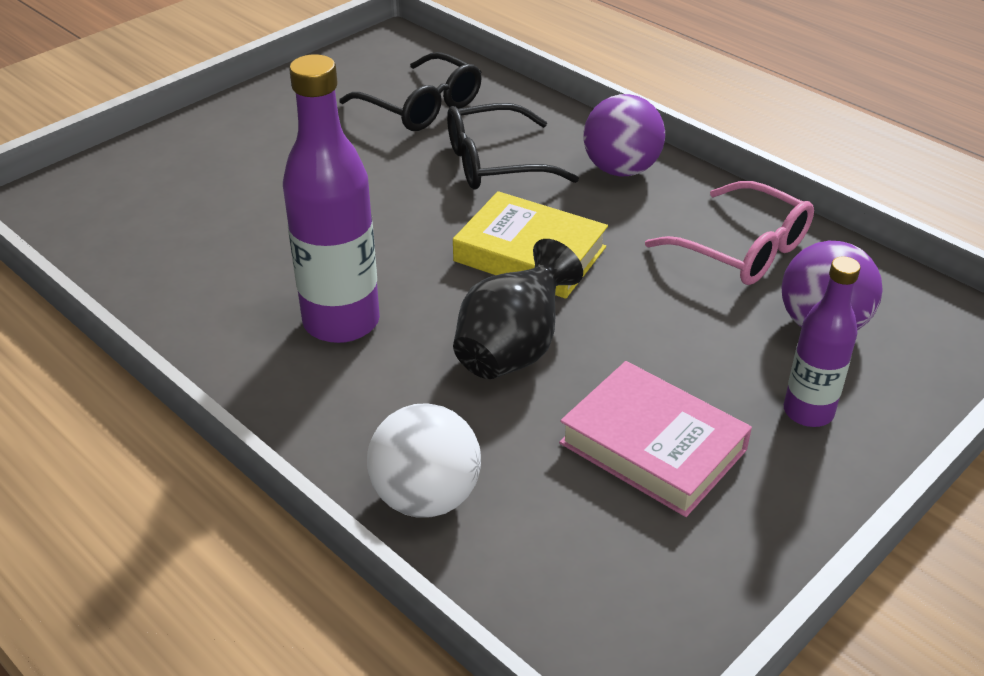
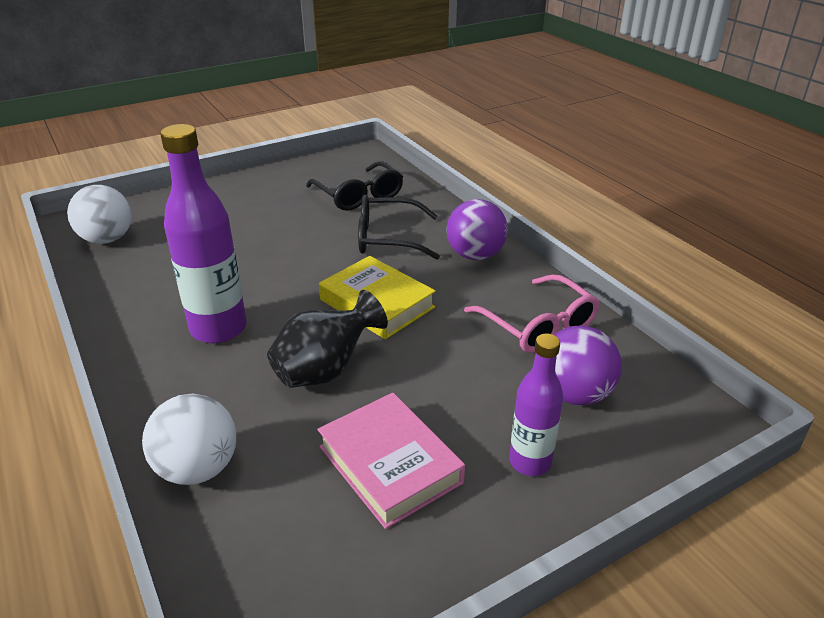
camera: 15 degrees right, 5 degrees down
none -> white ball [67,185,132,244]

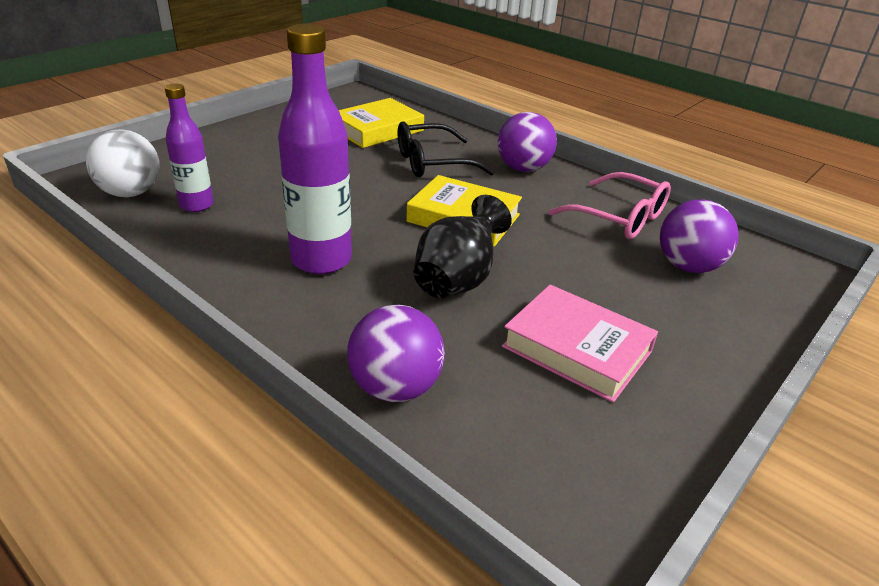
camera: 20 degrees left, 0 degrees up
white ball [142,394,236,485] -> purple ball [347,305,445,402]
black glasses [306,161,403,211] -> yellow book [339,98,424,148]
purple bottle [509,333,563,476] -> purple bottle moved to [165,84,214,212]

